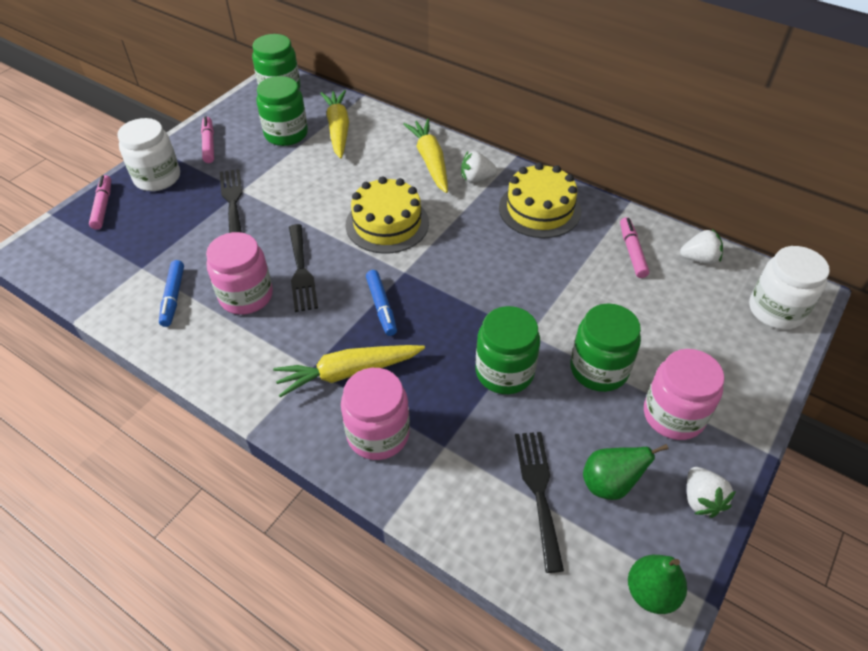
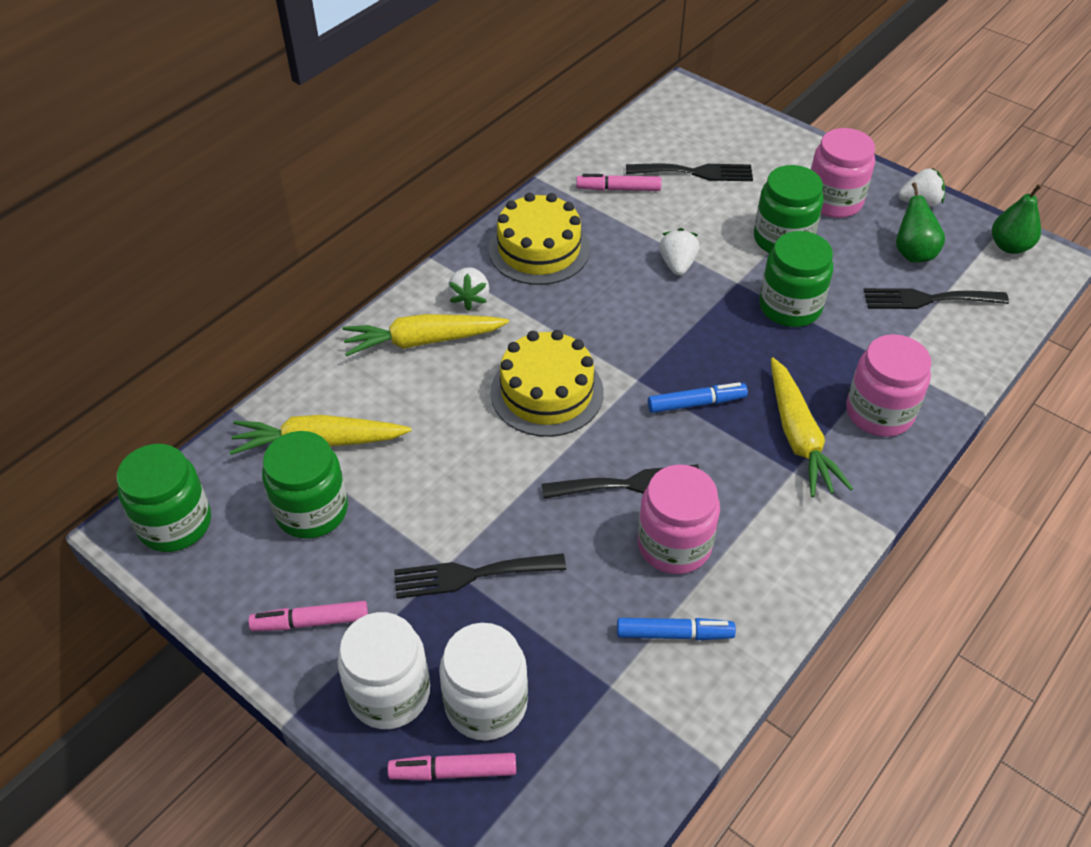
camera: 85 degrees left, 0 degrees up
white strawberry [680,229,723,264] -> white strawberry moved to [659,228,699,276]
white jar [749,246,830,330] -> white jar moved to [439,623,528,741]
none -> black fork [626,163,753,181]

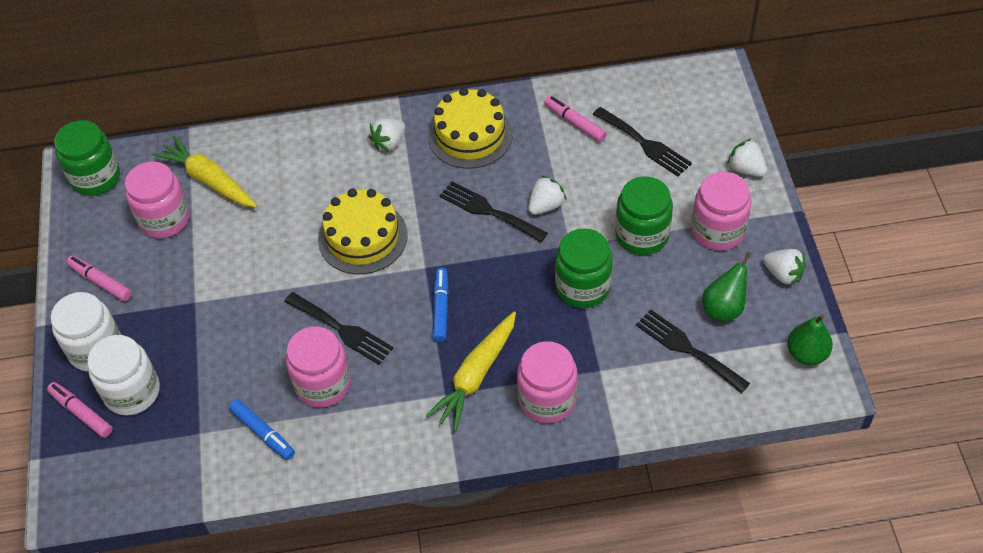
camera: 45 degrees right, 5 degrees up
green jar [262,431,348,539] -> pink jar [125,161,190,238]
yellow carrot [342,314,509,356] -> none
black fork [394,554,566,599] -> black fork moved to [439,181,548,242]
blue marker [648,382,748,413] -> blue marker turned 120 degrees counterclockwise [432,268,449,342]
none -> white strawberry [727,138,767,177]

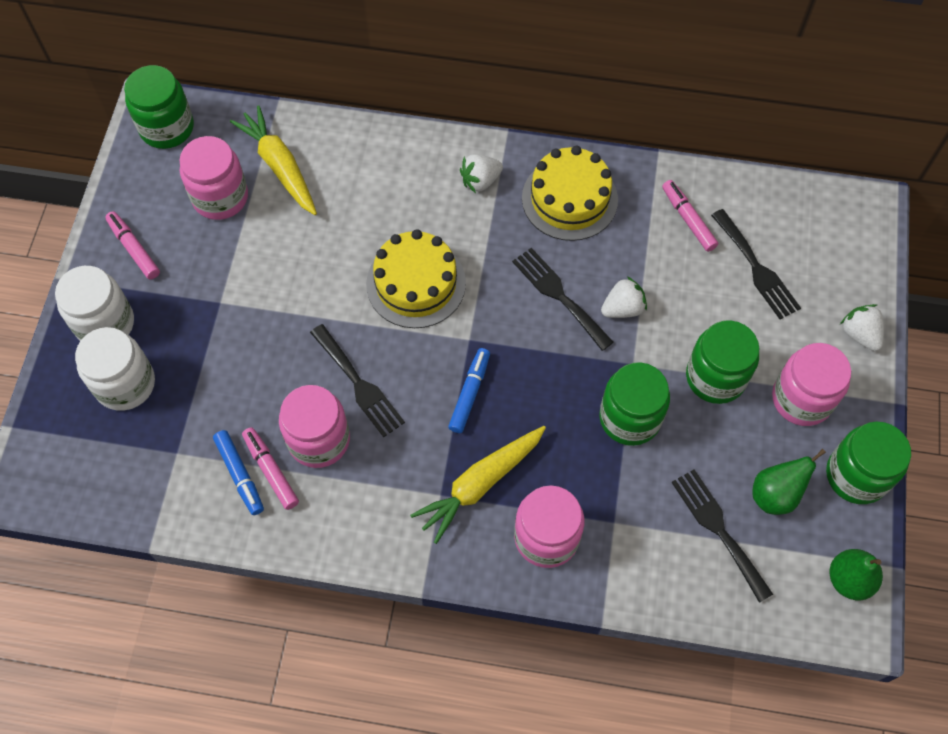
camera: 15 degrees right, 10 degrees up
pink marker [47,382,113,438] -> pink marker moved to [242,427,299,510]
white strawberry [763,249,806,286] -> green jar [826,421,911,504]

